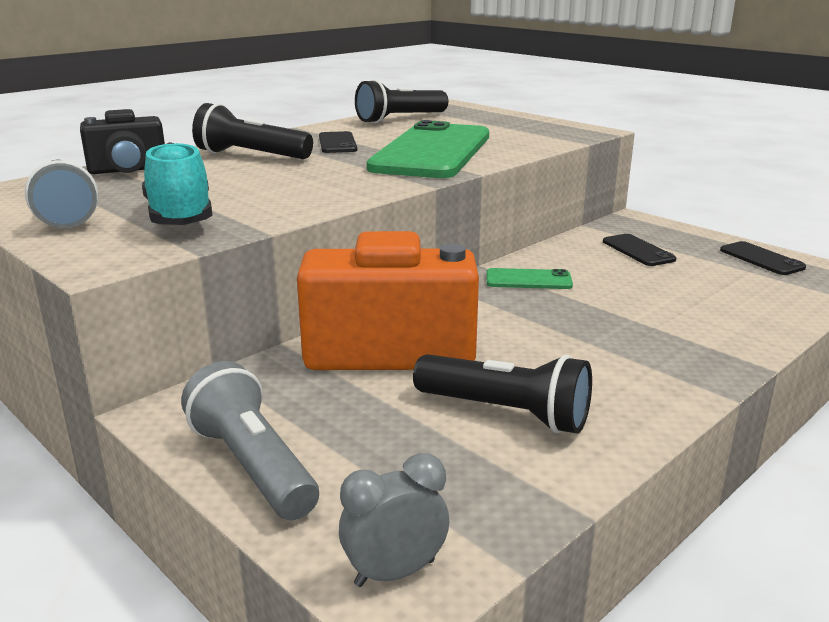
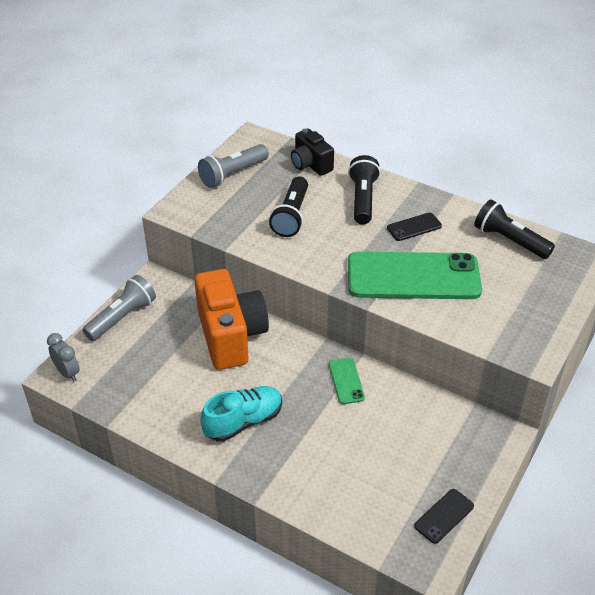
camera: 75 degrees right, 20 degrees up
turquoise shoe [142,142,213,225] -> turquoise shoe moved to [200,386,282,442]
black flashlight [413,354,592,434] -> black flashlight moved to [269,176,308,237]
black phone [603,234,676,266] -> none

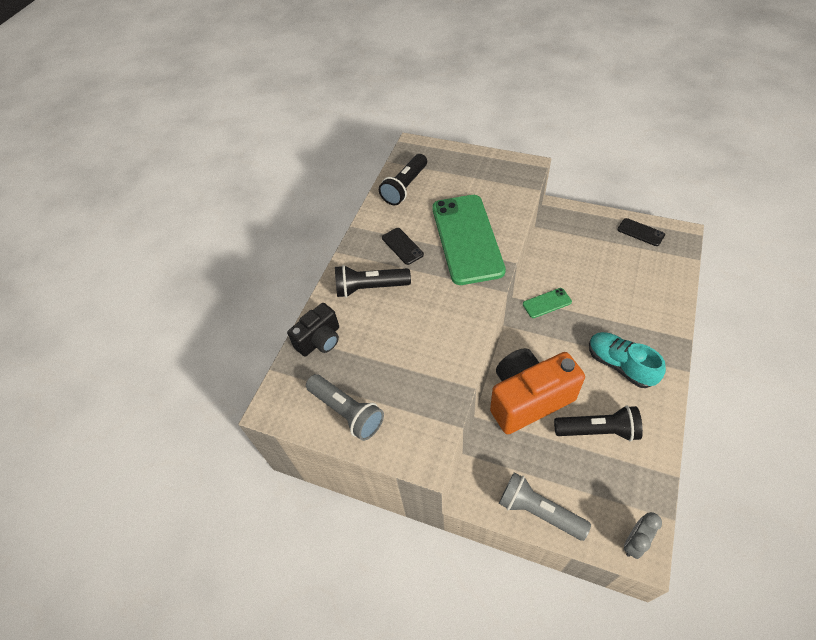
camera: 95 degrees left, 10 degrees up
black flashlight [269,176,308,237] -> black flashlight moved to [554,405,643,442]

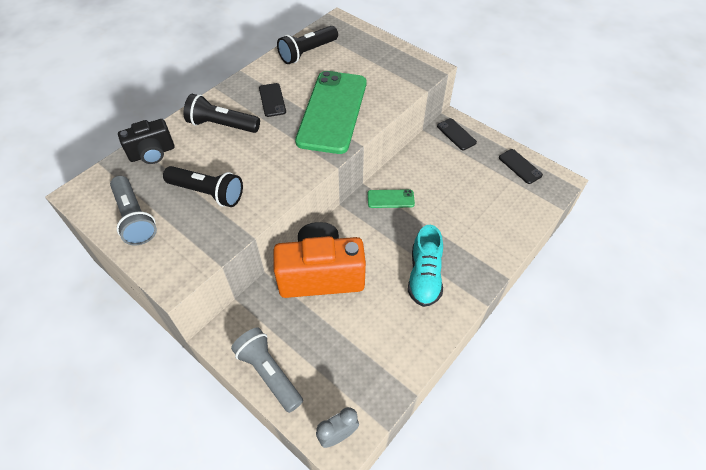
camera: 15 degrees right, 0 degrees up
black flashlight [554,405,643,442] -> black flashlight moved to [163,166,243,207]
turquoise shoe [589,332,666,388] -> turquoise shoe turned 150 degrees counterclockwise [408,225,443,307]
none -> black phone [437,118,477,150]

